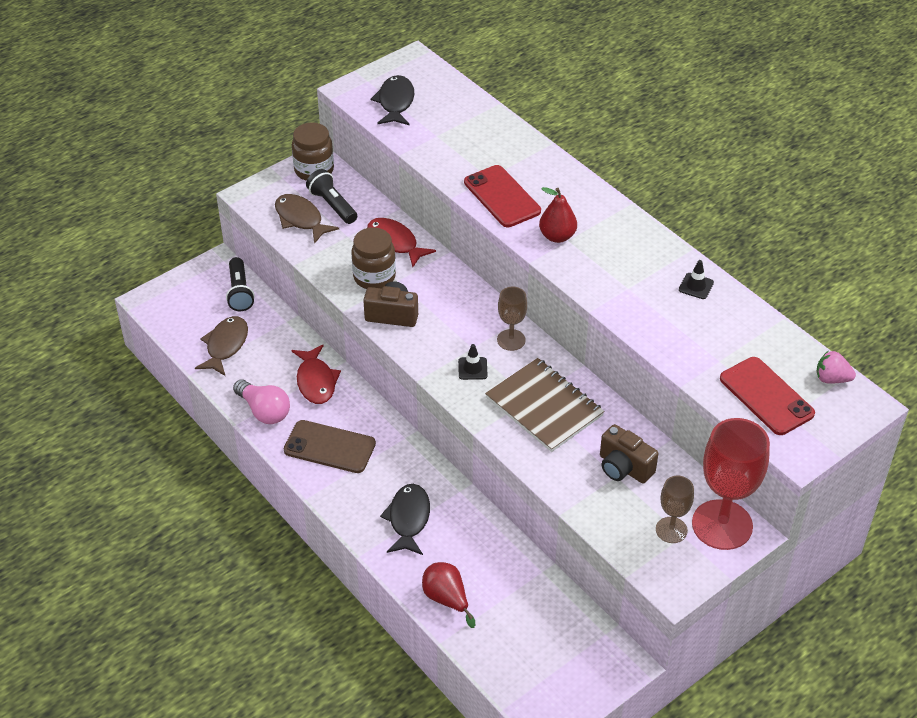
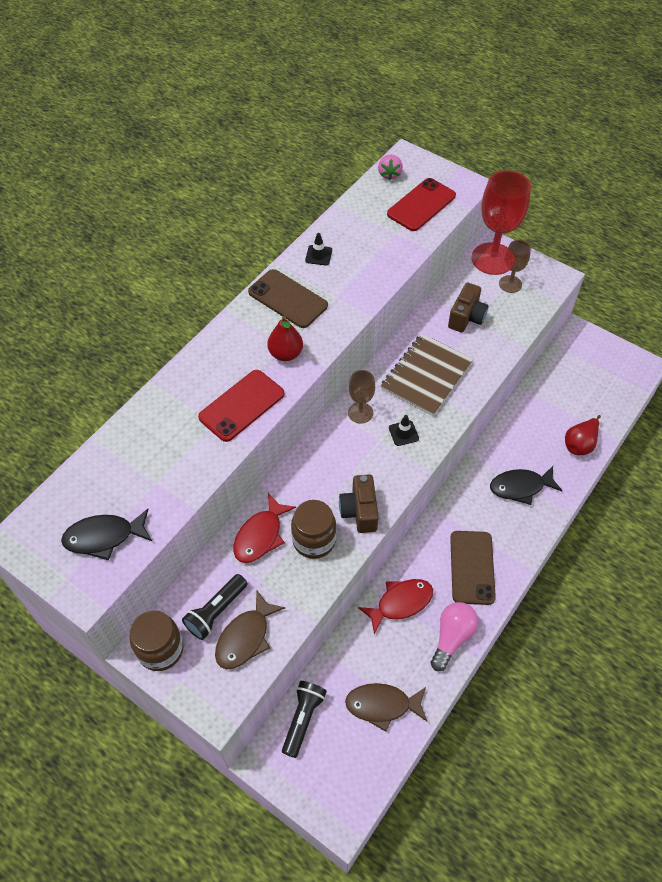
camera: 105 degrees left, 10 degrees up
black flashlight [226,257,255,311] -> black flashlight turned 45 degrees counterclockwise [282,681,327,758]
none -> brown phone [248,269,328,328]

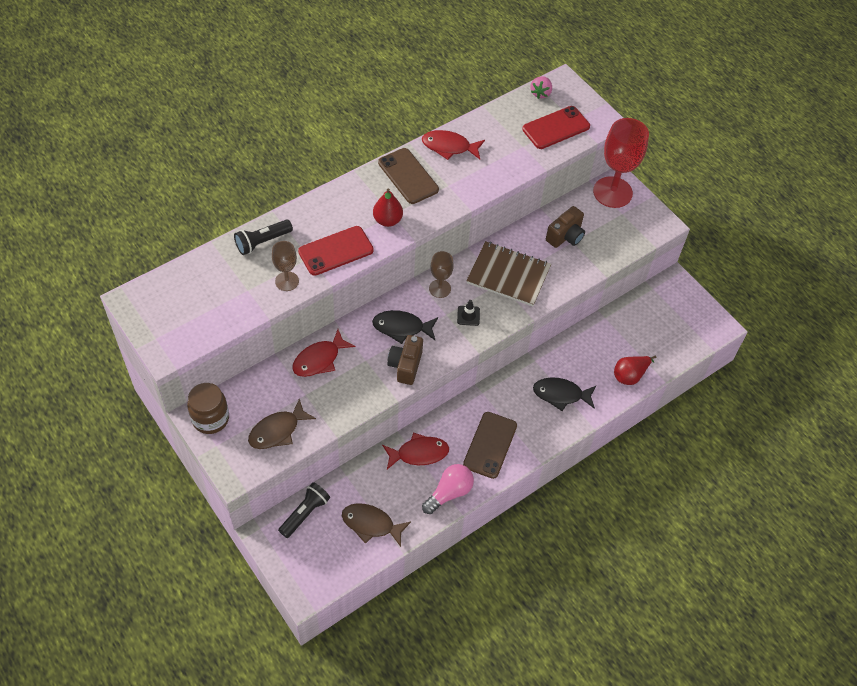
camera: 15 degrees right, 0 degrees up
black fish [61,509,152,560] -> black fish moved to [372,310,438,344]
black flashlight [182,574,248,640] -> black flashlight moved to [234,220,293,255]
brown jar [291,500,336,559] -> none
black traffic cone [305,233,332,265] -> red fish [422,130,485,160]
brown notebook [381,333,473,416] -> brown notebook turned 60 degrees clockwise [466,241,551,306]
brown goblet [499,240,531,293] -> brown goblet moved to [272,241,299,291]

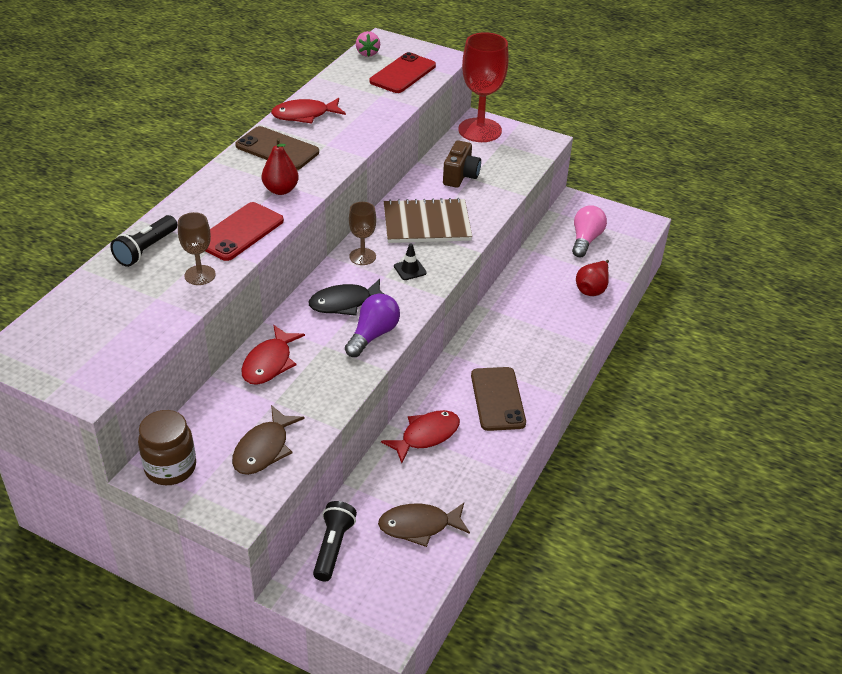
camera: 25 degrees left, 15 degrees down
brown camera [387,335,423,385] -> purple light bulb [345,294,400,357]
pink light bulb [422,464,474,514] -> pink light bulb moved to [572,205,607,258]
black fish [533,377,596,411] -> none

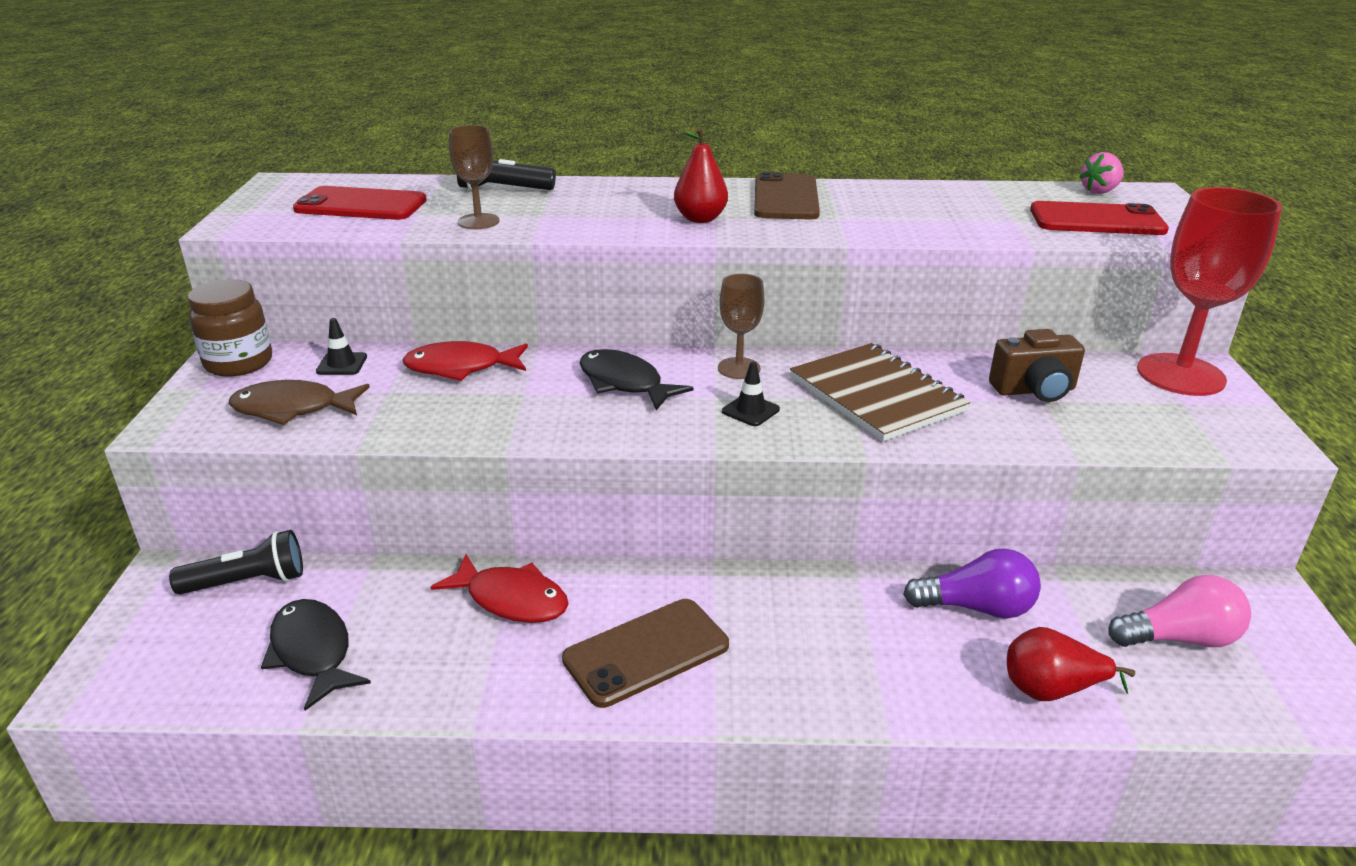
camera: 65 degrees right, 10 degrees down
red phone [206,202,284,261] -> red phone moved to [293,186,427,220]
red fish [271,98,346,124] -> none
purple light bulb [345,294,400,357] -> purple light bulb moved to [903,548,1041,619]
brown fish [378,503,470,547] -> black fish [261,599,371,711]
none -> black traffic cone [316,318,367,375]

